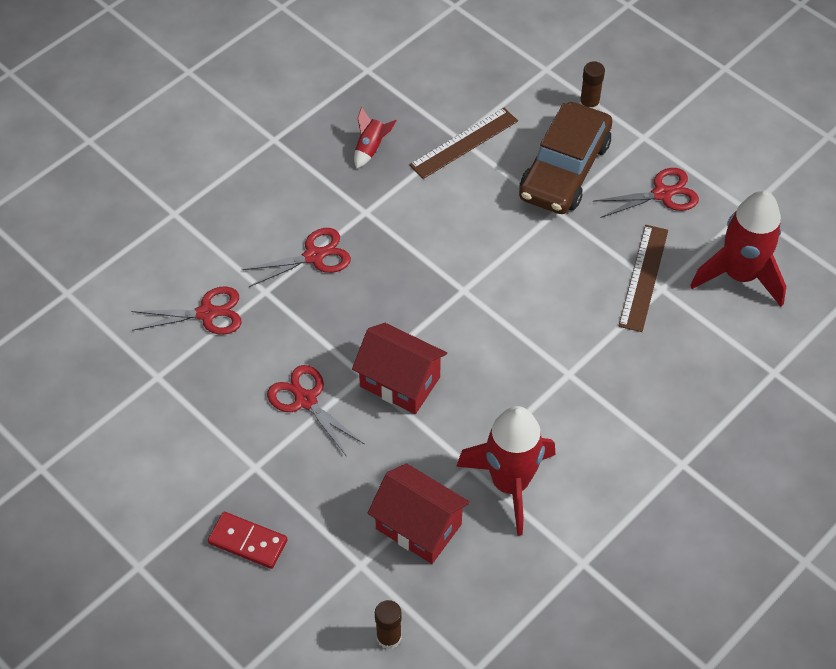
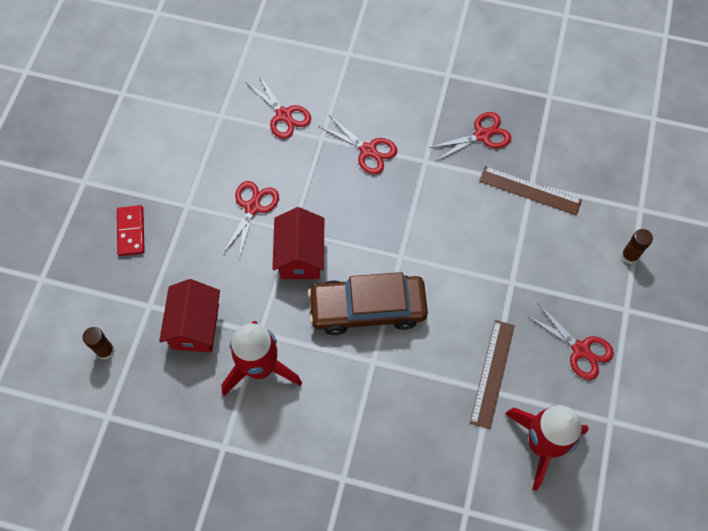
camera: 60 degrees right, 10 degrees up
red rocket [354,107,396,169] -> red scissors [429,112,511,161]
brown car [519,102,612,214] -> brown car moved to [308,272,428,335]
brown ruler [619,225,668,332] -> brown ruler turned 60 degrees counterclockwise [470,320,515,429]

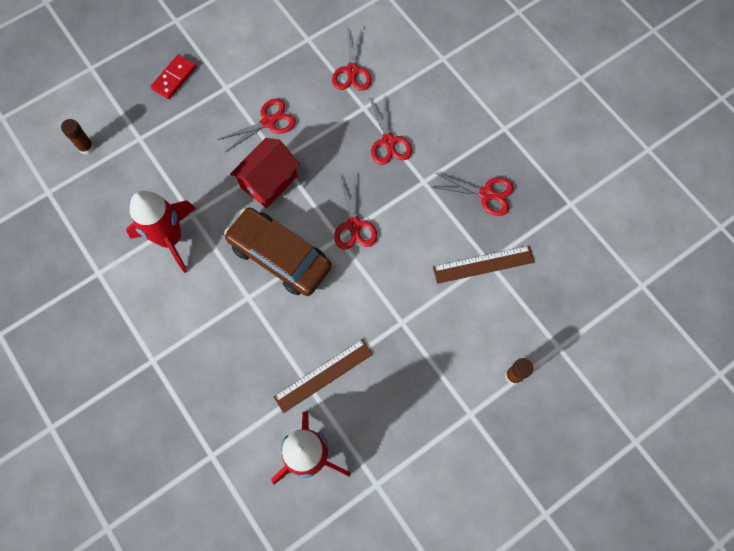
camera: 40 degrees right, 5 degrees up
red house [159,279,220,352] -> none
brown ruler [479,166,582,216] -> brown ruler turned 75 degrees counterclockwise [433,246,534,284]
red scissors [527,304,614,380] -> red scissors moved to [334,174,377,250]

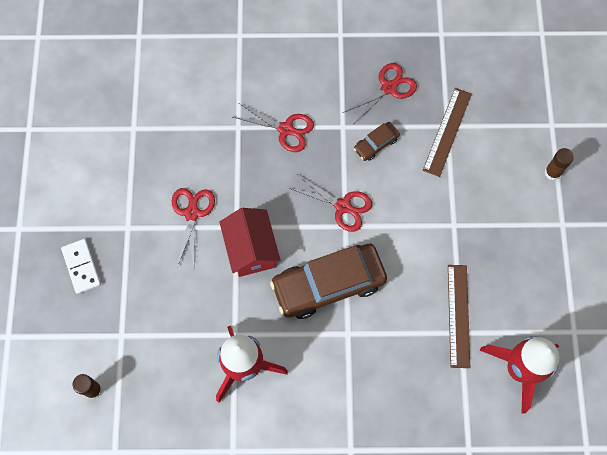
camera: 55 degrees left, 0 degrees up
red domino [150,54,197,99] -> white domino [61,239,101,294]
red scissors [332,27,372,91] -> none
none -> brown car [354,122,400,161]

